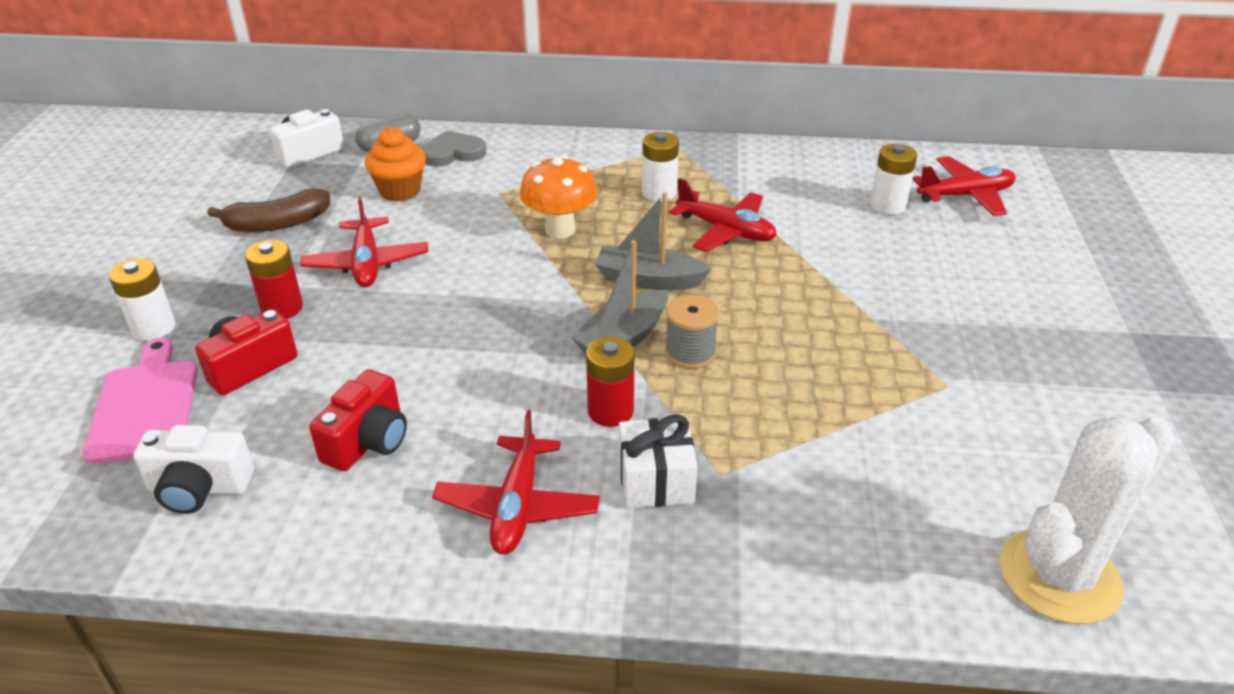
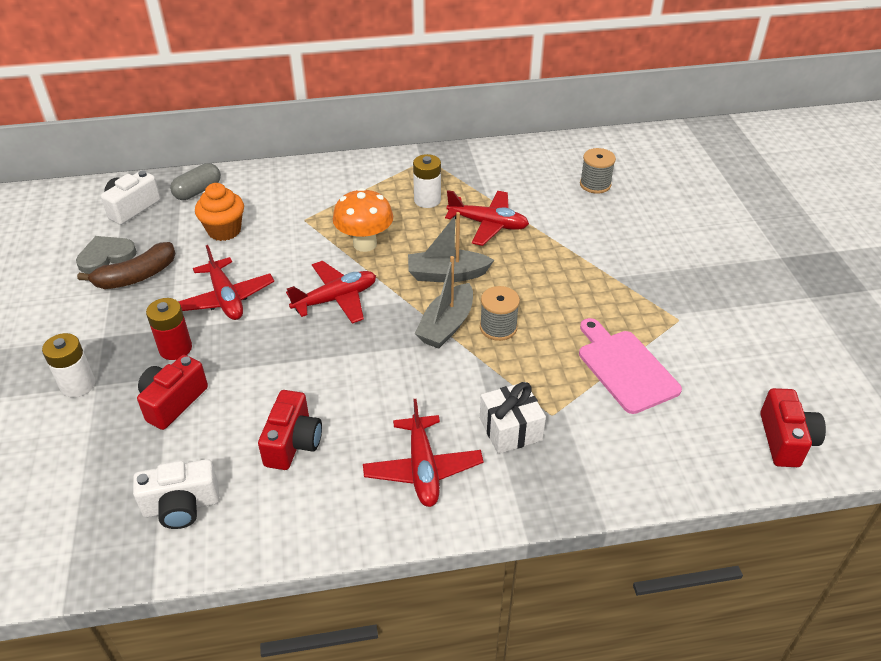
camera: 15 degrees left, 5 degrees up
pink cutting board [83,338,198,464] -> pink cutting board moved to [579,318,682,414]
grey heart [421,130,486,166] -> grey heart moved to [76,236,137,274]
red battery [586,337,635,427] -> none
white battery [870,144,917,215] -> grey spool [580,148,616,194]
red plane [913,156,1016,216] -> red plane moved to [286,261,376,324]
white cactus [1000,416,1174,624] -> red camera [760,388,826,467]

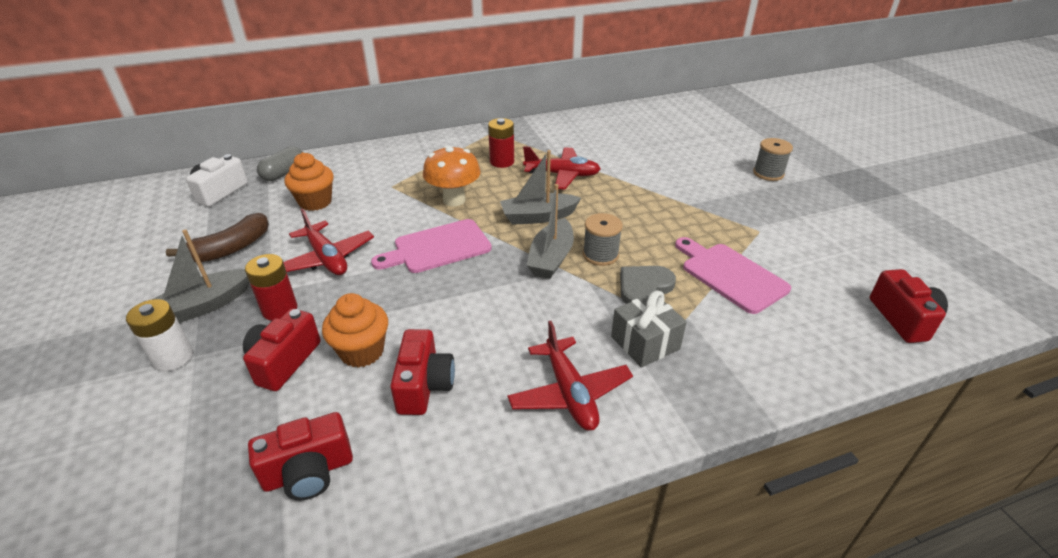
camera: 10 degrees left, 5 degrees down
grey heart [76,236,137,274] -> grey heart moved to [620,266,676,304]
white camera [133,459,219,529] -> red camera [248,412,353,500]
red plane [286,261,376,324] -> pink cutting board [371,219,492,273]
white battery [413,154,441,208] -> red battery [488,118,514,168]
white gift [480,382,546,454] -> grey gift [611,291,687,368]
grey spool [580,148,616,194] -> grey spool moved to [753,138,793,181]
none -> grey boat [151,229,249,323]
none -> orange cupcake [322,293,388,368]

